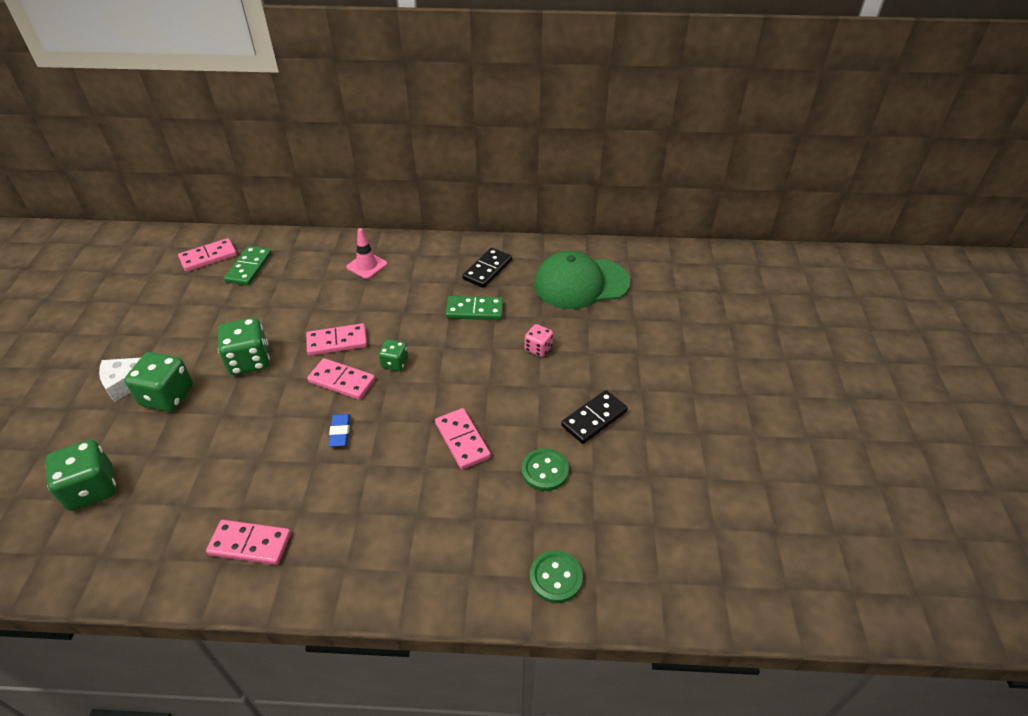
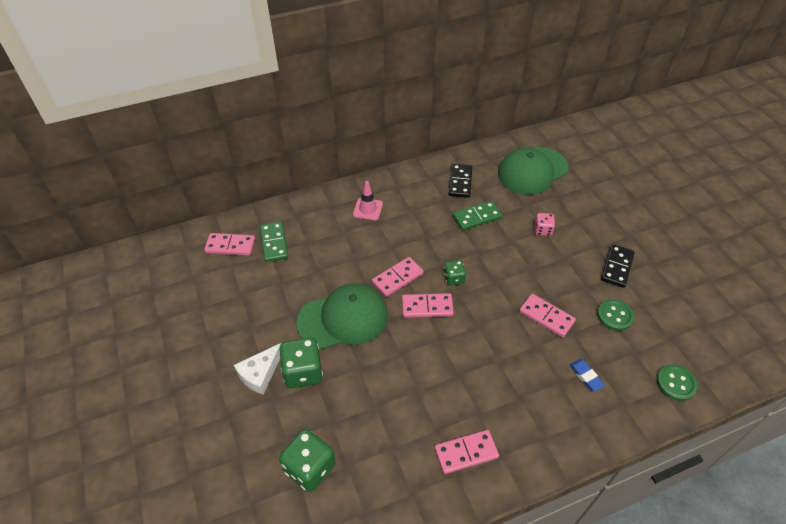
camera: 25 degrees left, 5 degrees up
pink domino [178,238,237,272] -> pink domino turned 60 degrees clockwise [204,233,255,256]
green dice [218,318,270,375] -> green cap [297,283,388,350]
blue eraser [329,414,350,447] -> blue eraser moved to [570,359,605,391]

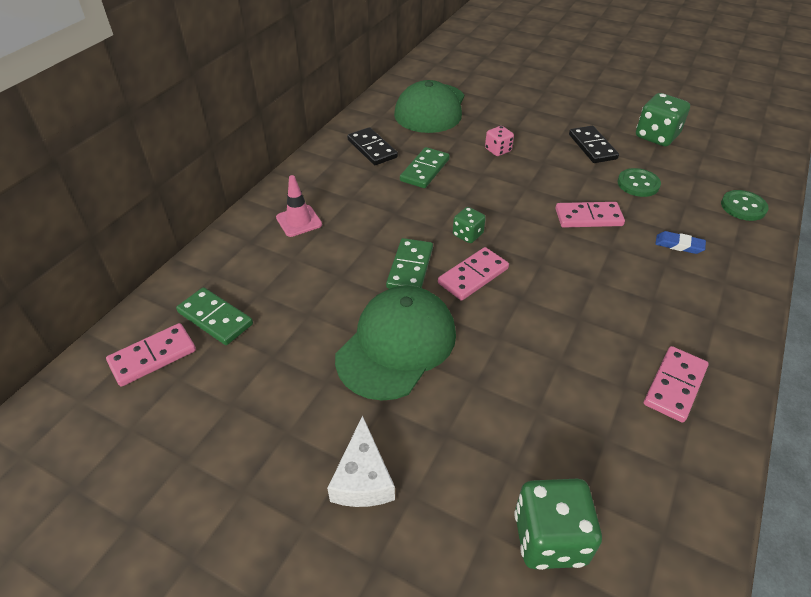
camera: 40 degrees left, 5 degrees down
green dice [279,338,323,388] -> green dice moved to [636,93,690,146]
pink domino [372,257,424,297] -> green domino [386,238,433,289]

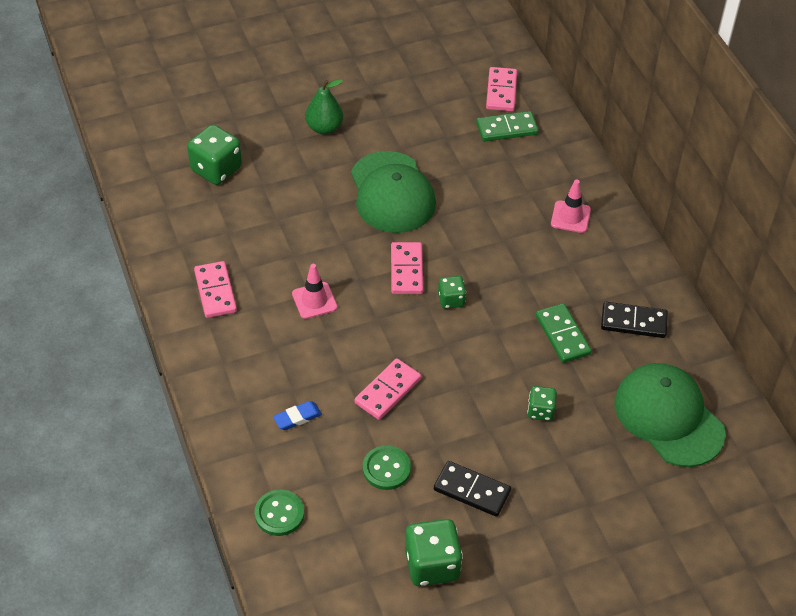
camera: 130 degrees right, 5 degrees up
white cheese [327,415,395,507] -> green pear [305,79,343,134]
green domino [386,238,433,289] -> none
pink dice [485,126,514,156] -> green dice [527,386,557,421]
none -> pink traffic cone [292,264,337,319]

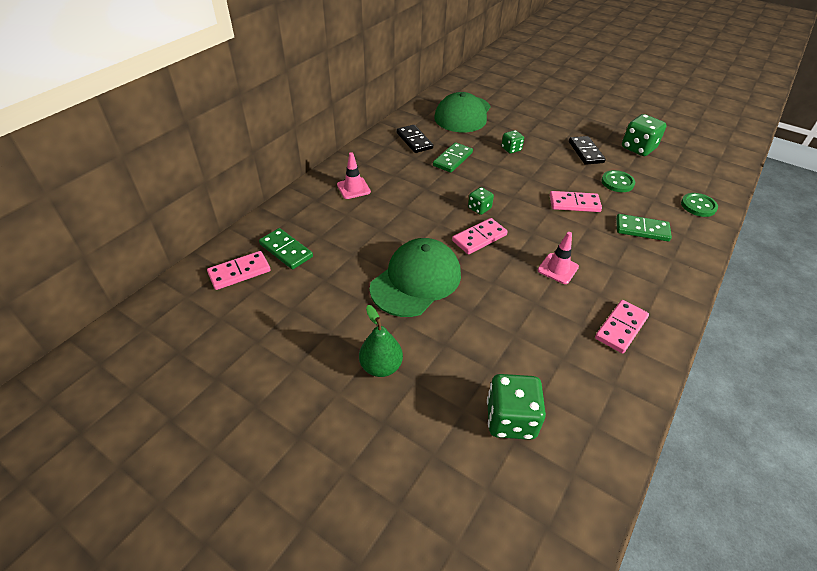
camera: 125 degrees left, 5 degrees down
blue eraser [273,401,322,430] -> green domino [616,214,672,241]

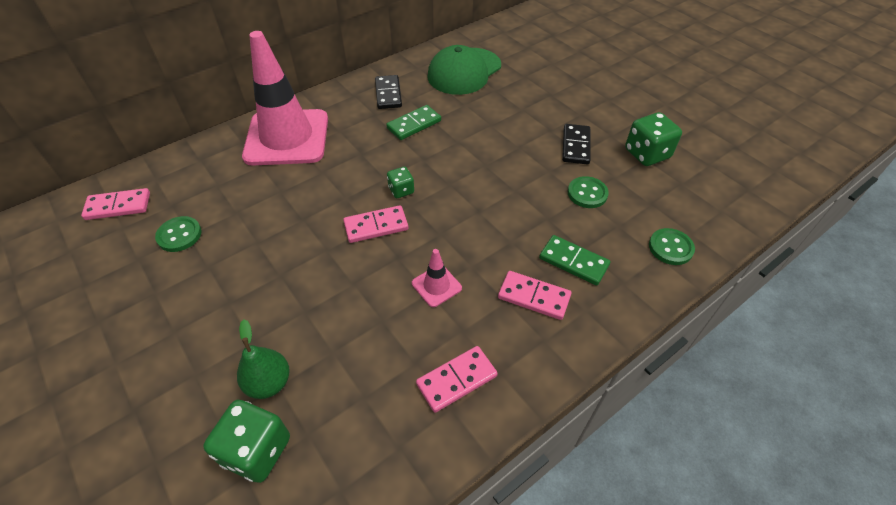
camera: 20 degrees right, 5 degrees up
green domino [259,228,313,269] -> none
pink traffic cone [337,152,371,199] -> pink traffic cone [242,31,328,165], size x2.49
green pear [359,305,403,377] -> green pear moved to [237,319,290,399]
green cap [370,238,461,317] -> none
green dice [501,130,524,154] -> none
pink domino [550,191,602,212] -> pink domino moved to [498,271,571,320]
none -> green button [155,216,202,252]

